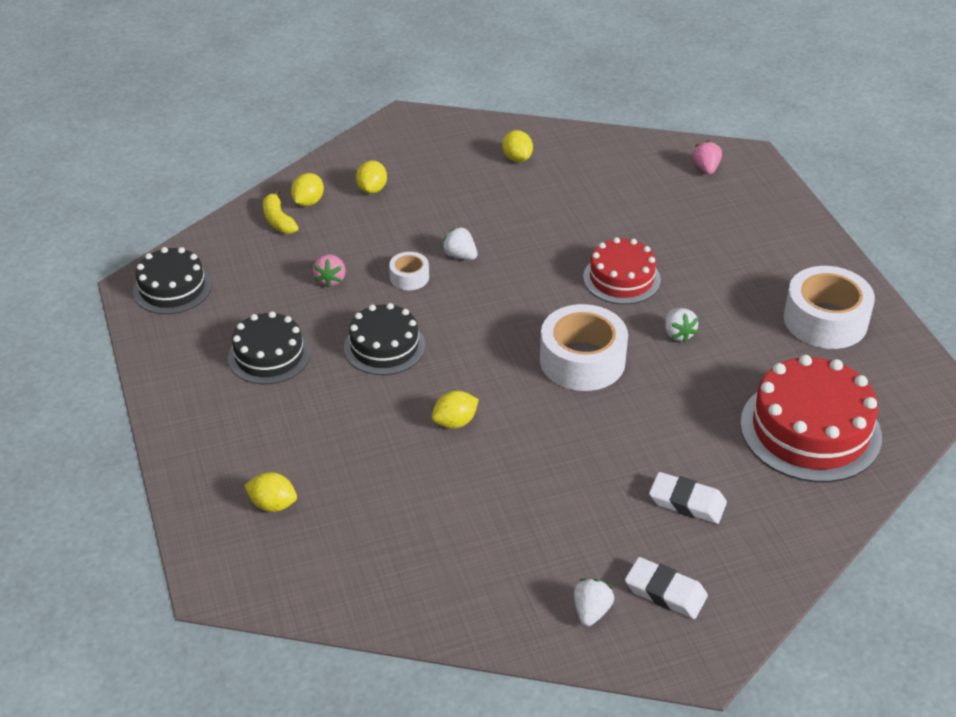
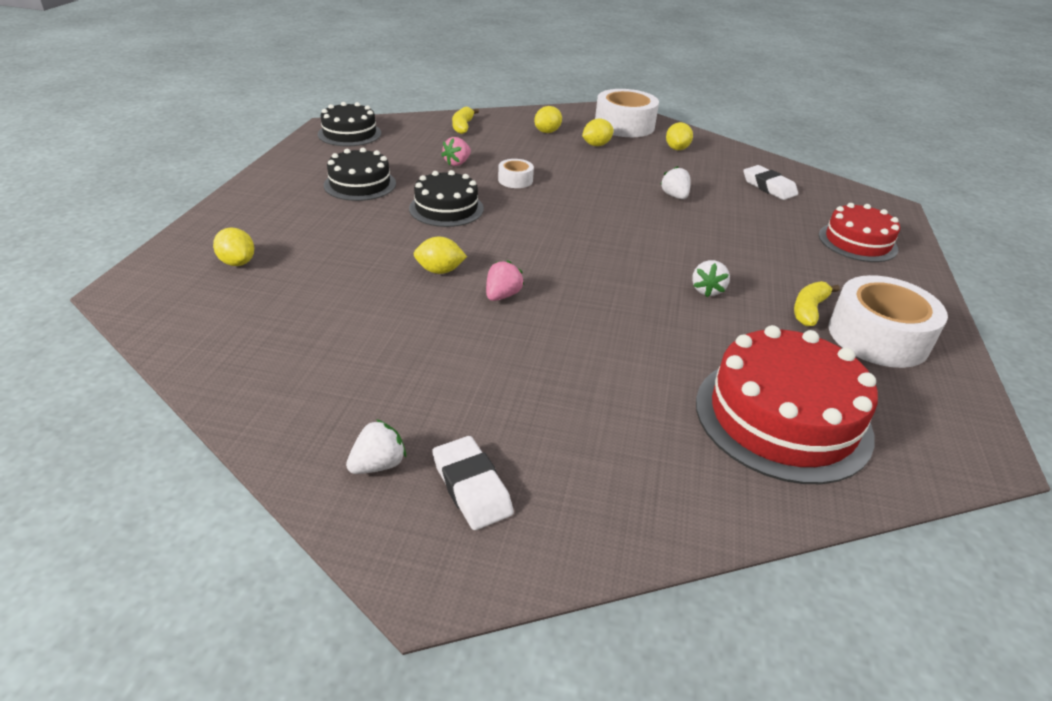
camera: 30 degrees right, 5 degrees down
yellow lemon [291,173,324,206] -> yellow lemon moved to [582,118,614,146]
white strawberry [442,226,478,260] -> white strawberry moved to [661,166,691,199]
white tape [540,304,628,391] -> white tape moved to [595,89,659,137]
red cake [583,237,661,304] -> red cake moved to [819,203,900,262]
white eraser [649,472,727,524] -> white eraser moved to [743,165,798,200]
pink strawberry [692,140,722,175] -> pink strawberry moved to [486,260,524,301]
none -> yellow banana [794,281,840,326]

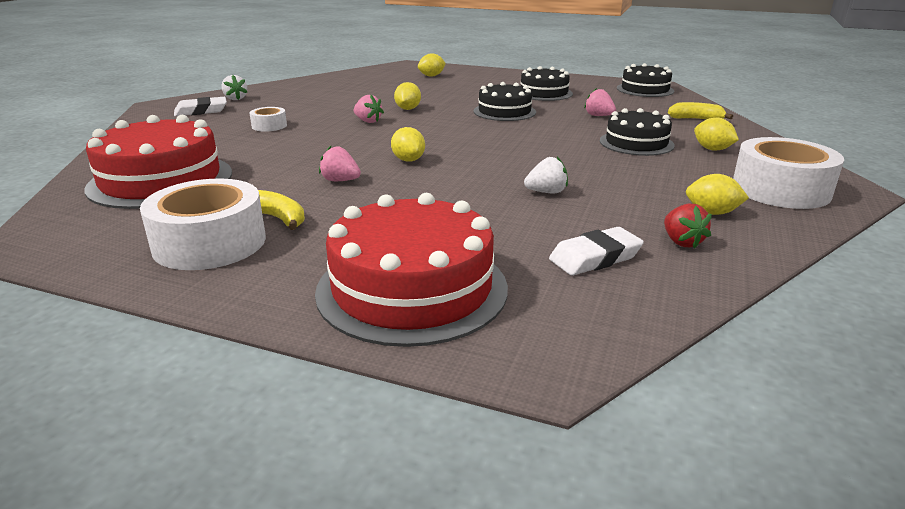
camera: 100 degrees right, 10 degrees down
white tape [498,159,534,188] -> white tape moved to [250,107,287,132]
yellow lemon [582,118,614,146] -> yellow lemon moved to [391,127,425,161]
white strawberry [692,260,730,297] -> pink strawberry [319,146,361,181]
red cake [819,203,900,262] -> red cake [315,193,508,347], size x1.61
none -> black cake [600,108,675,156]
none -> red strawberry [664,204,712,249]

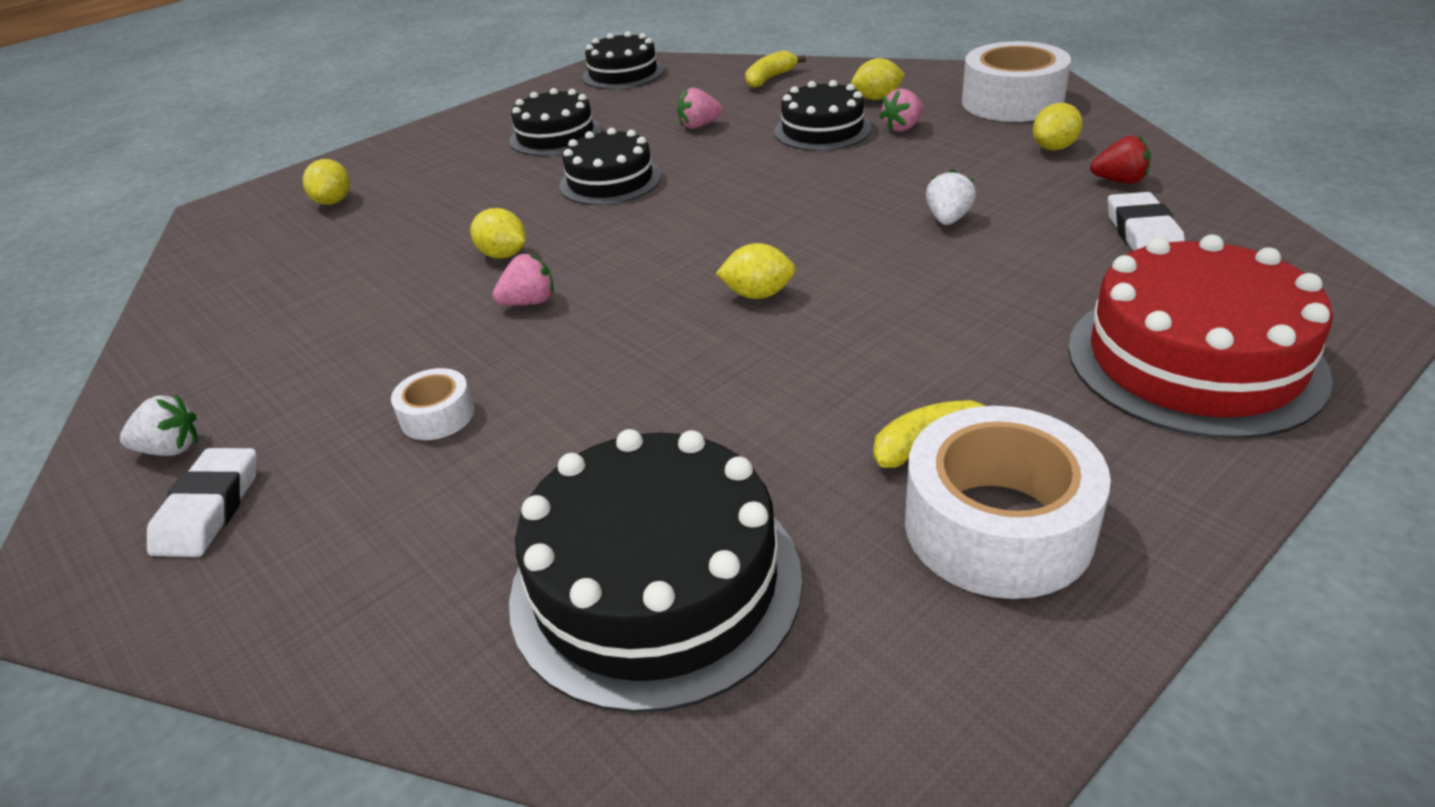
camera: 60 degrees left, 10 degrees up
red cake [85,115,232,209] -> black cake [509,429,802,713]
pink strawberry [319,146,361,181] -> pink strawberry moved to [879,89,924,132]

